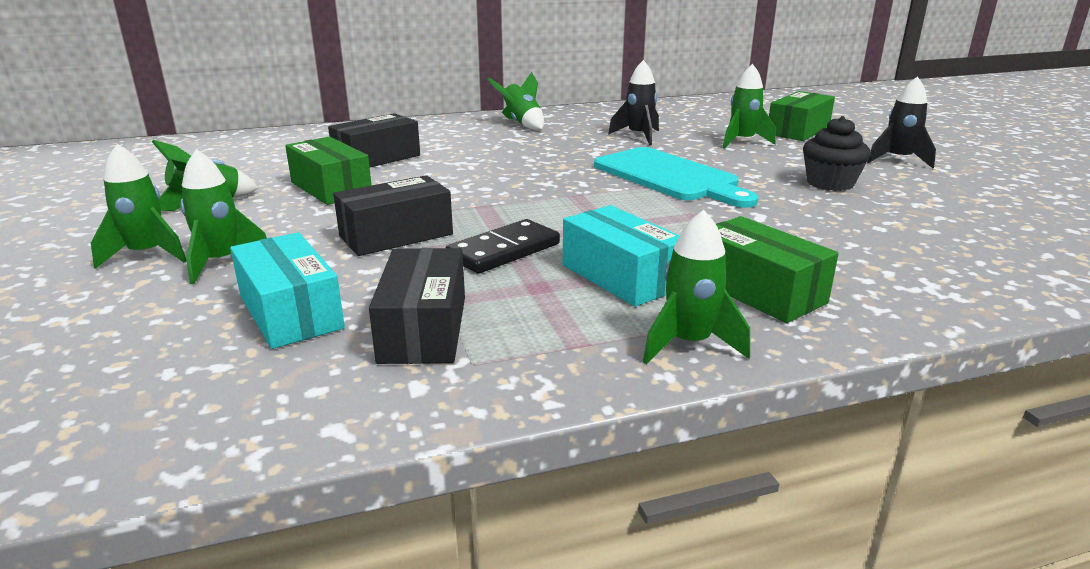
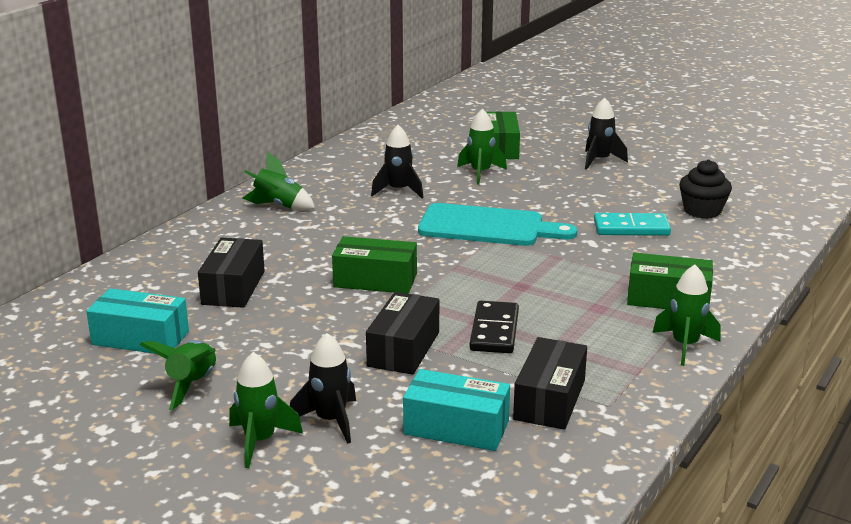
camera: 40 degrees left, 0 degrees up
green rocket [180,149,267,284] -> black rocket [290,333,356,444]
green box [285,137,372,205] -> green box moved to [332,236,417,294]
black box [369,248,465,364] -> black box turned 60 degrees clockwise [513,337,587,430]
turquoise box [563,205,680,307] -> turquoise box moved to [86,288,189,354]
black cupcake [803,116,871,191] -> black cupcake moved to [679,160,732,219]
none -> turquoise domino [594,213,671,236]

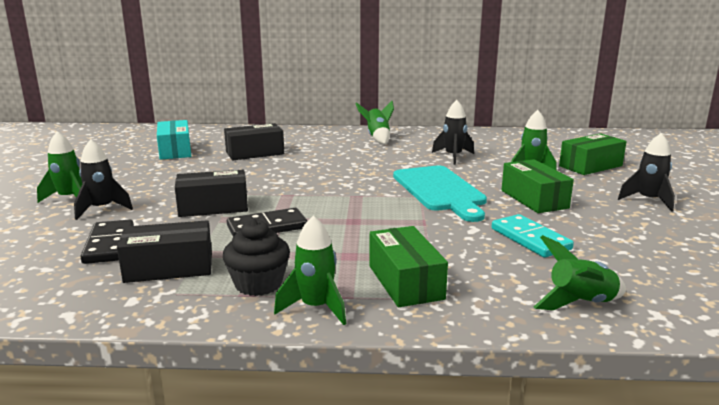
camera: 60 degrees right, 5 degrees down
green rocket [140,340,216,410] -> green rocket moved to [534,235,626,310]
green box [332,236,417,294] -> green box moved to [502,159,574,213]
turquoise box [403,369,510,451] -> black domino [80,220,134,264]
black cupcake [679,160,732,219] -> black cupcake moved to [223,219,290,296]

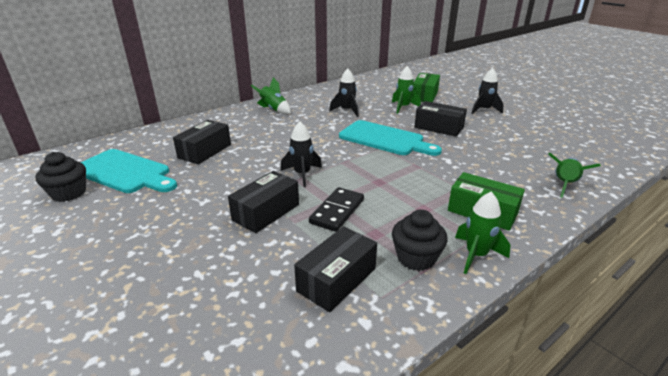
camera: 40 degrees left, 10 degrees up
green rocket [37,131,82,203] -> none
black rocket [74,139,133,220] -> black rocket moved to [281,122,322,187]
black domino [80,220,134,264] -> none
turquoise box [157,120,191,160] -> turquoise cutting board [80,149,177,193]
turquoise domino [491,214,574,258] -> none
green box [502,159,574,213] -> black box [414,101,467,137]
none -> black cupcake [35,152,86,202]

